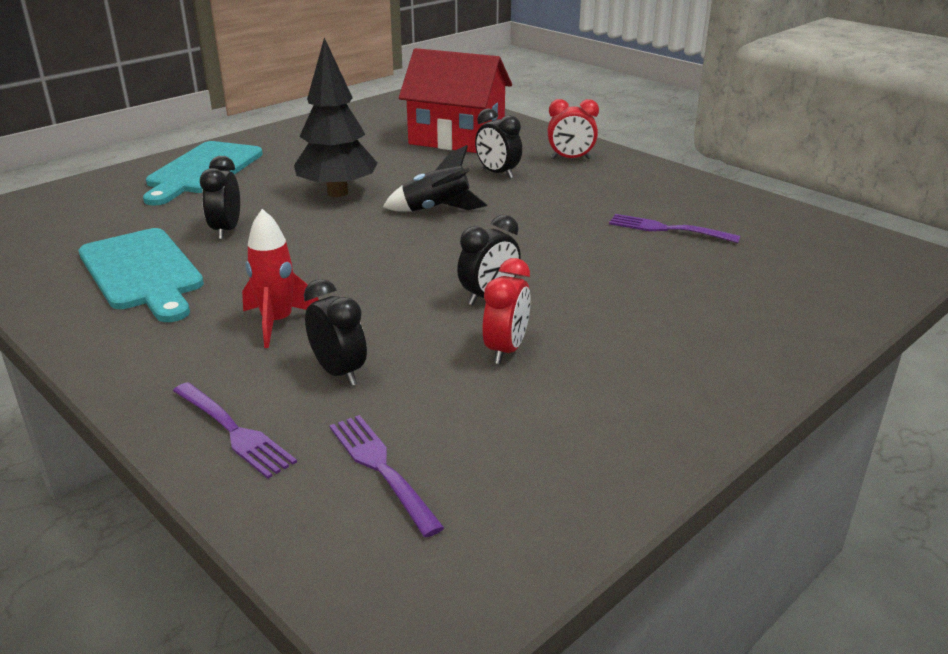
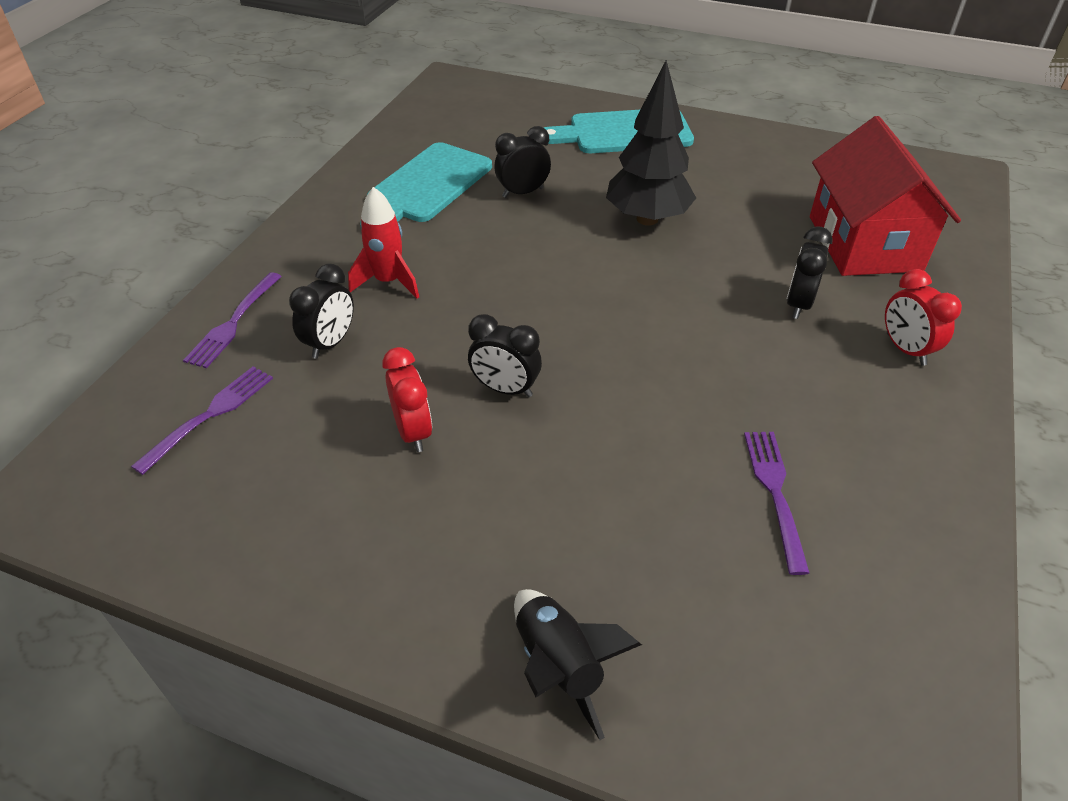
camera: 65 degrees right, 15 degrees up
black rocket [383,145,487,212] -> black rocket moved to [514,589,642,740]
red clock [482,258,531,364] -> red clock turned 105 degrees counterclockwise [382,347,432,452]

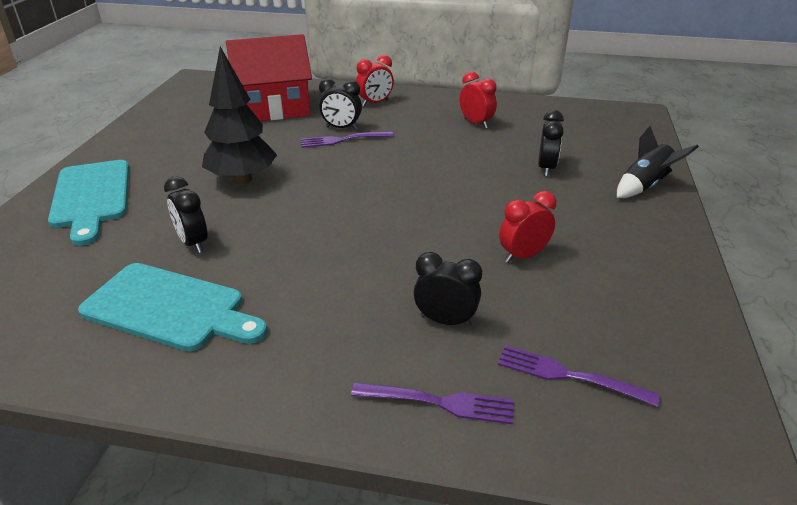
camera: 100 degrees left, 10 degrees down
red rocket [348,187,419,299] -> none
black clock [468,314,542,397] -> black clock moved to [538,110,564,176]
purple fork [744,432,810,575] -> purple fork moved to [301,131,393,148]
none -> red clock [460,71,497,128]

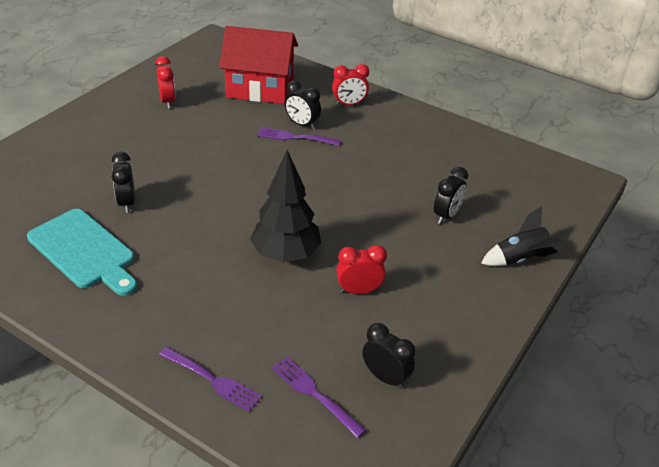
camera: 20 degrees right, 5 degrees up
turquoise cutting board [48,160,129,246] -> none
black tree [202,47,277,184] -> black tree moved to [250,150,321,262]
black clock [414,252,482,327] -> black clock moved to [362,323,415,389]
red clock [460,71,497,128] -> red clock moved to [155,56,176,109]

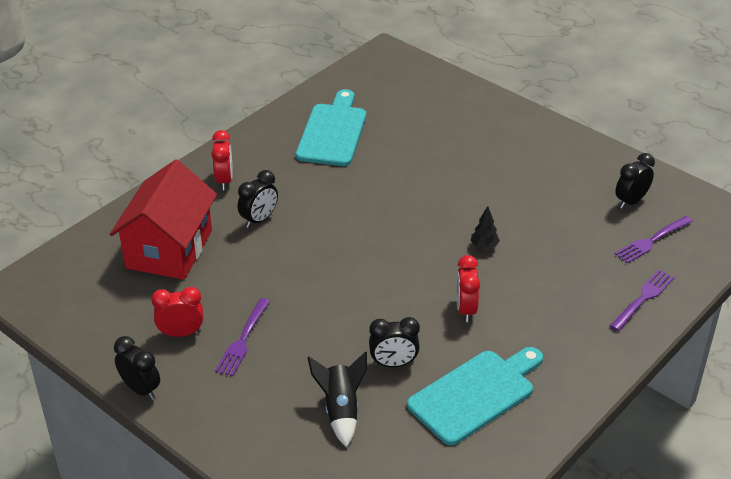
camera: 80 degrees left, 0 degrees up
black tree [250,150,321,262] -> black tree [471,206,500,249], size x0.42
purple fork [257,127,340,146] -> purple fork moved to [215,298,270,376]
red clock [336,245,387,294] -> red clock moved to [456,255,480,322]
black clock [434,167,468,224] -> black clock moved to [114,336,160,400]
black rocket [481,206,566,266] -> black rocket moved to [307,351,367,447]
none -> turquoise cutting board [296,89,366,166]

